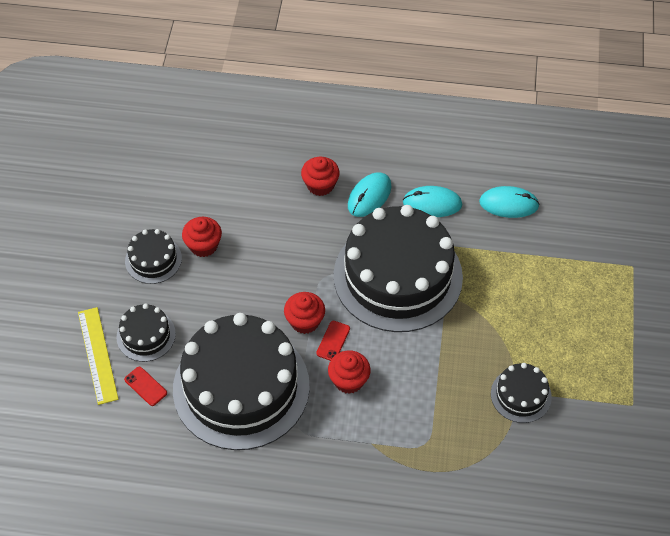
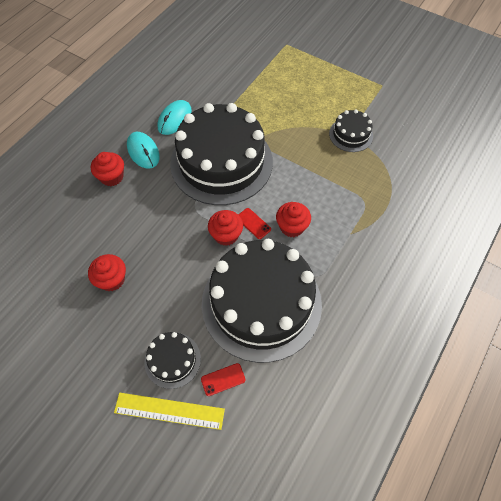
camera: 65 degrees left, 5 degrees up
black cake [125,229,182,284] -> none
turquoise mouse [479,186,540,218] -> none

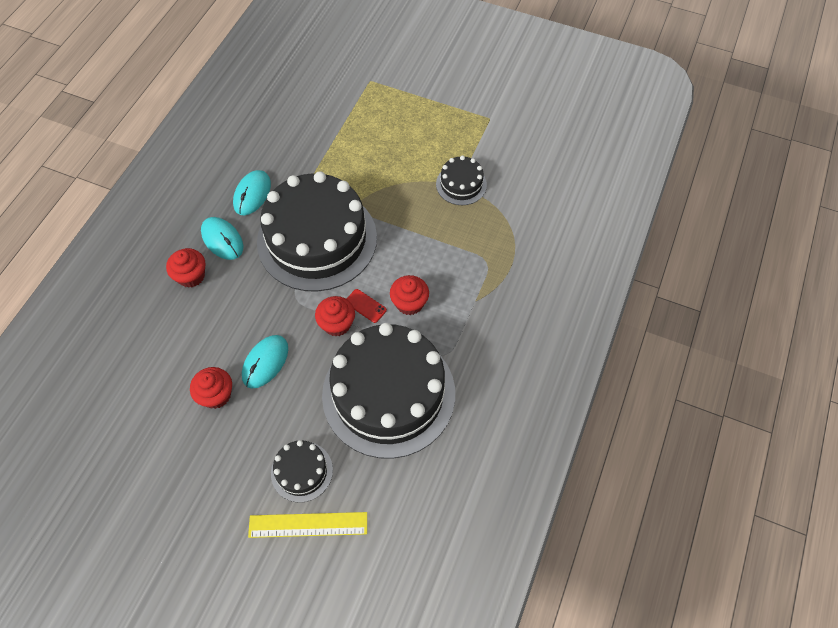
camera: 10 degrees left, 0 degrees up
red phone [201,363,246,396] -> none
none -> turquoise mouse [242,335,288,388]

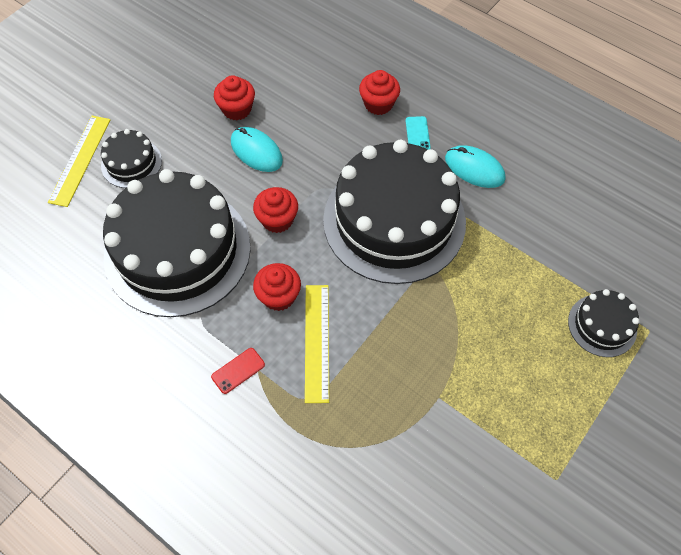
camera: 105 degrees right, 0 degrees up
turquoise mouse [201,217,243,260] -> turquoise phone [406,116,431,150]
red phone [347,289,387,323] -> red phone moved to [211,348,265,394]
black cake [436,155,487,205] -> black cake moved to [568,289,640,357]
none -> yellow ruler [305,285,329,403]

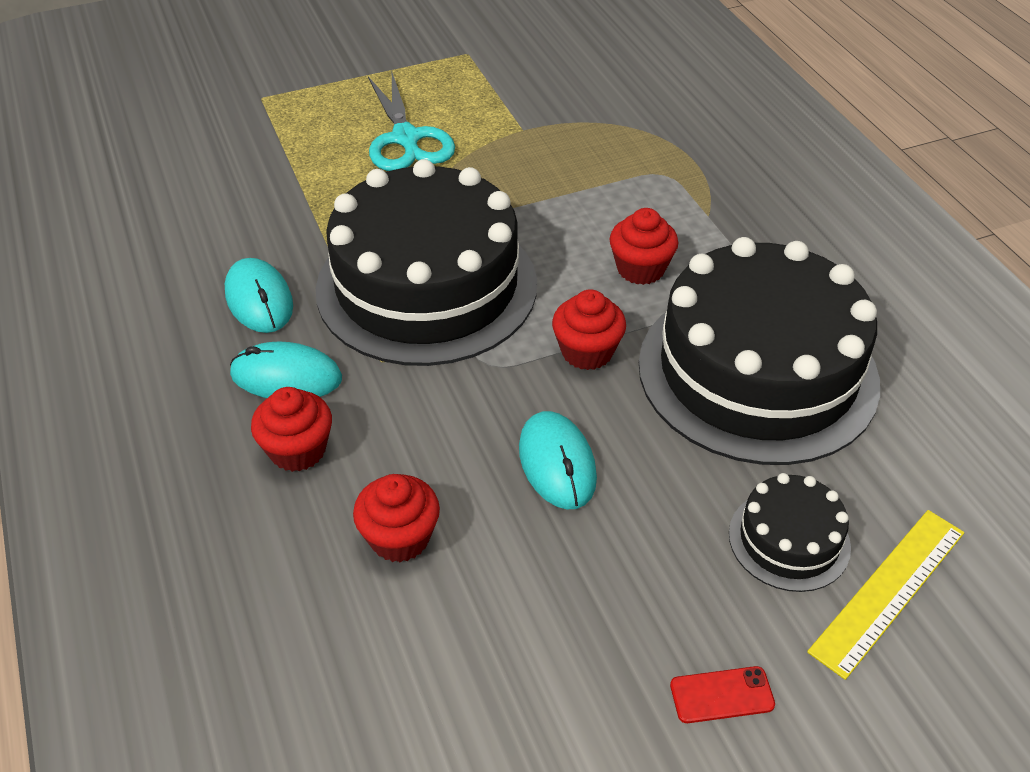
camera: 150 degrees left, 15 degrees down
red phone [211,348,265,394] -> red phone moved to [670,666,775,723]
red cupcake [214,75,255,120] -> red cupcake moved to [353,474,440,562]
yellow ruler [305,285,329,403] -> none
turquoise phone [406,116,431,150] -> turquoise mouse [230,341,342,398]
black cake [568,289,640,357] -> none
none -> turquoise scissors [368,73,455,171]

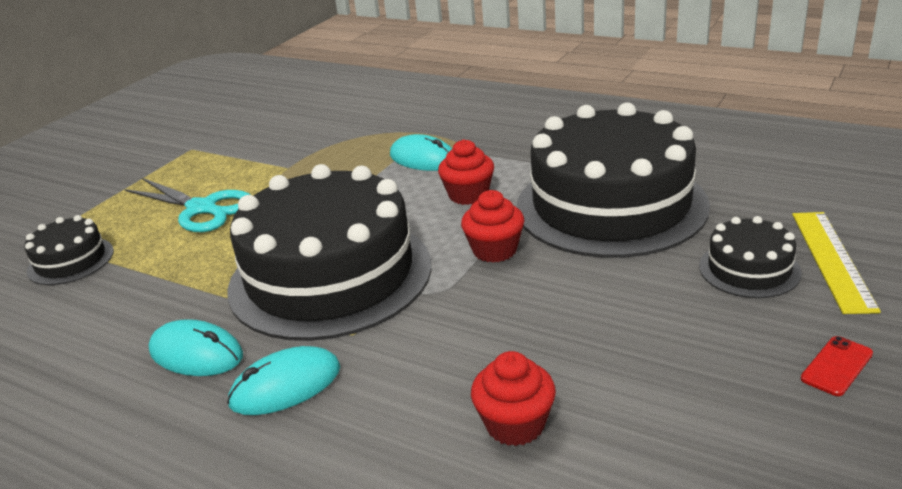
camera: 35 degrees left, 15 degrees down
red cupcake [251,387,332,472] -> none
turquoise mouse [519,411,597,509] -> turquoise mouse moved to [390,134,452,171]
none -> black cake [24,215,114,285]

